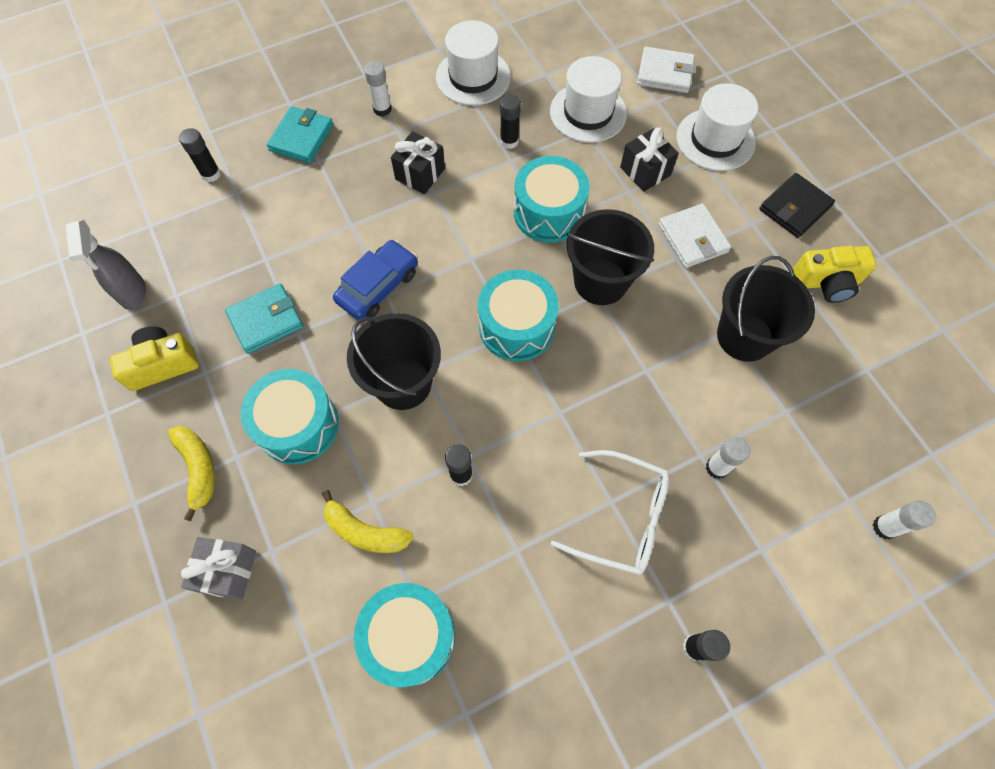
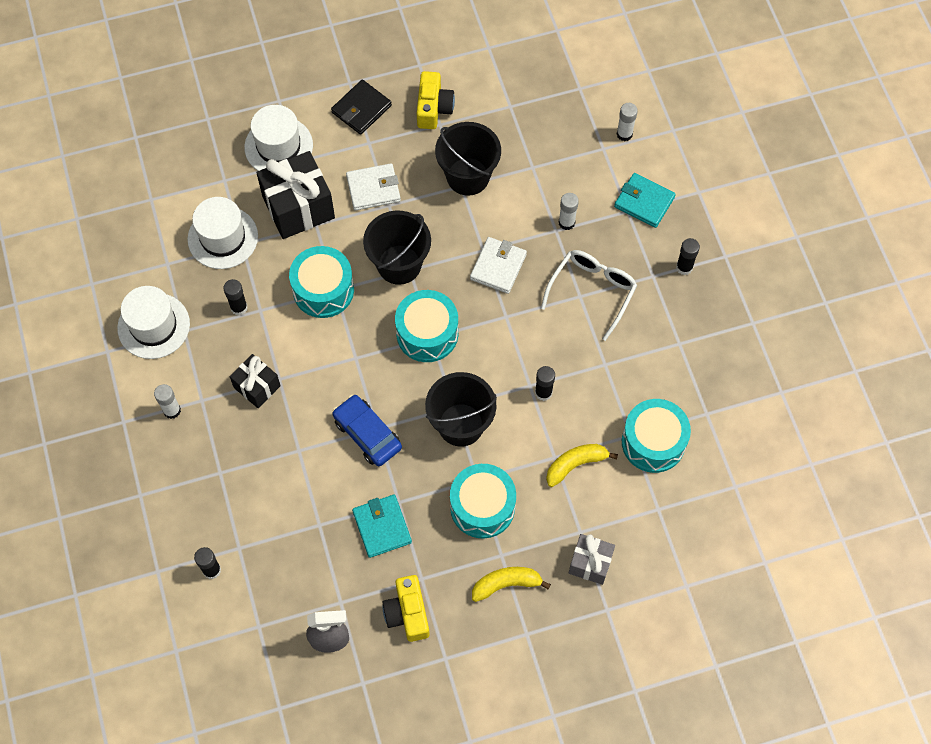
camera: 80 degrees left, 0 degrees up
turquoise wallet [266,106,334,163] -> turquoise wallet moved to [614,173,676,228]
yellow banana [322,490,414,553] -> yellow banana turned 150 degrees counterclockwise [546,444,618,487]
black gift [620,127,679,192] -> black gift [257,151,335,239], size x1.74
white wallet [637,47,695,93] -> white wallet moved to [470,237,527,294]
black wallet [759,173,835,238] -> black wallet turned 75 degrees clockwise [331,79,392,135]

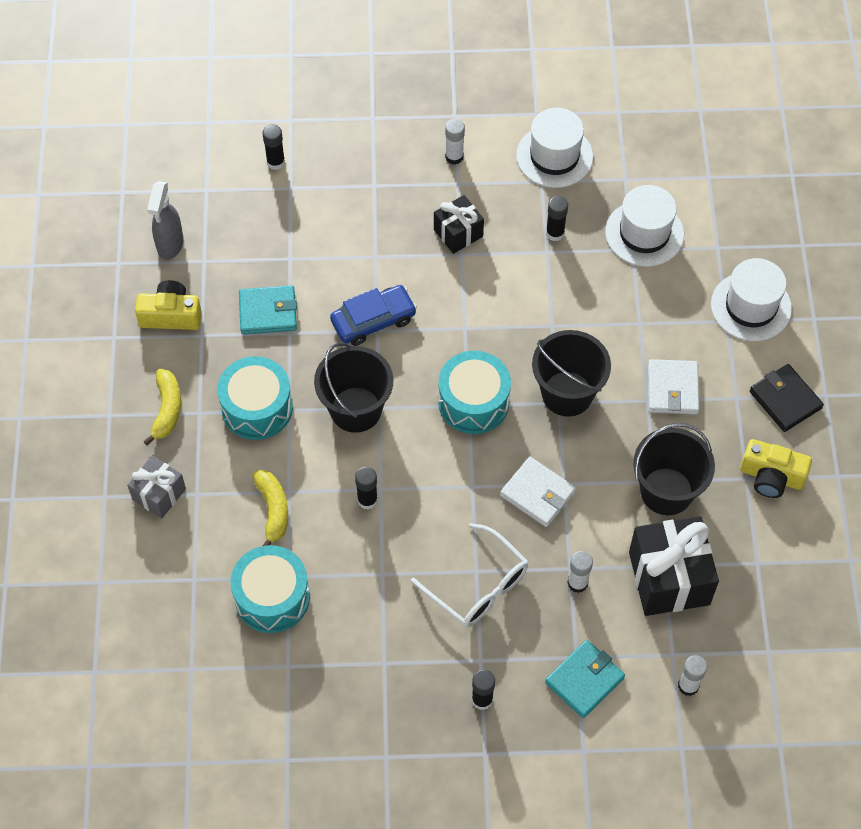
camera: 105 degrees right, 5 degrees down
black gift [257,151,335,239] -> black gift moved to [629,516,719,616]
turquoise drum [289,246,354,318] -> none

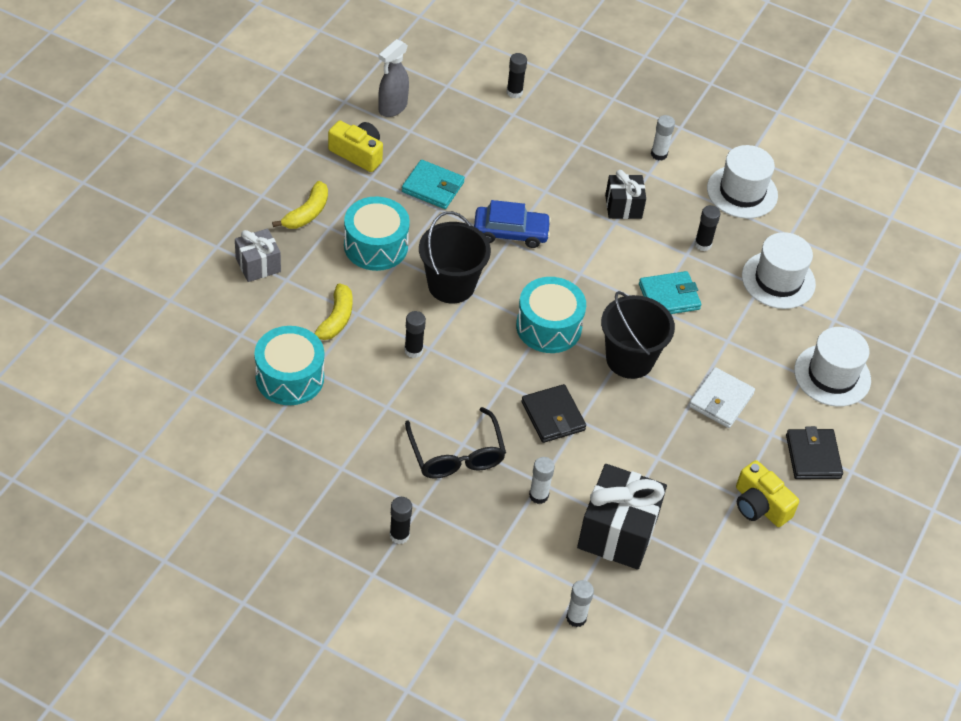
camera: 25 degrees right, 10 degrees down
white glasses [411,523,528,627] -> black glasses [405,407,506,479]
white wallet [500,457,576,527] -> black wallet [521,384,586,443]
turquoise wallet [545,640,625,718] -> turquoise wallet moved to [639,271,701,314]
black bucket [633,423,715,515] -> none

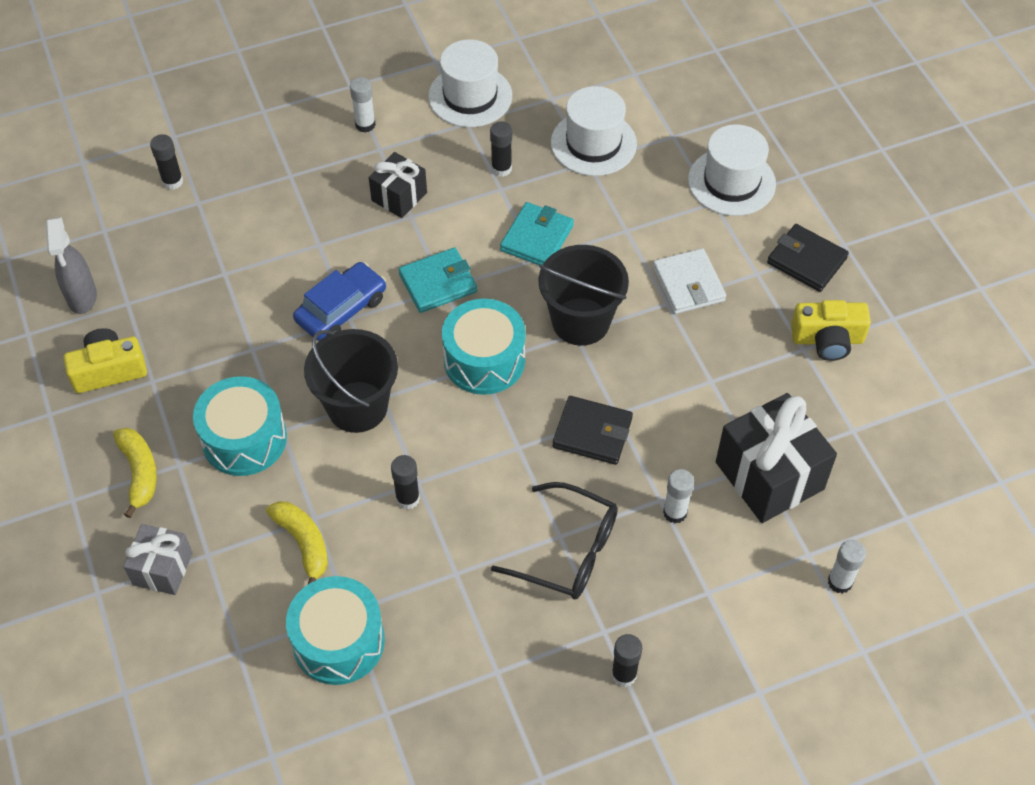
camera: 45 degrees left, 5 degrees up
turquoise wallet [402,160,465,209] -> turquoise wallet moved to [399,248,477,313]

